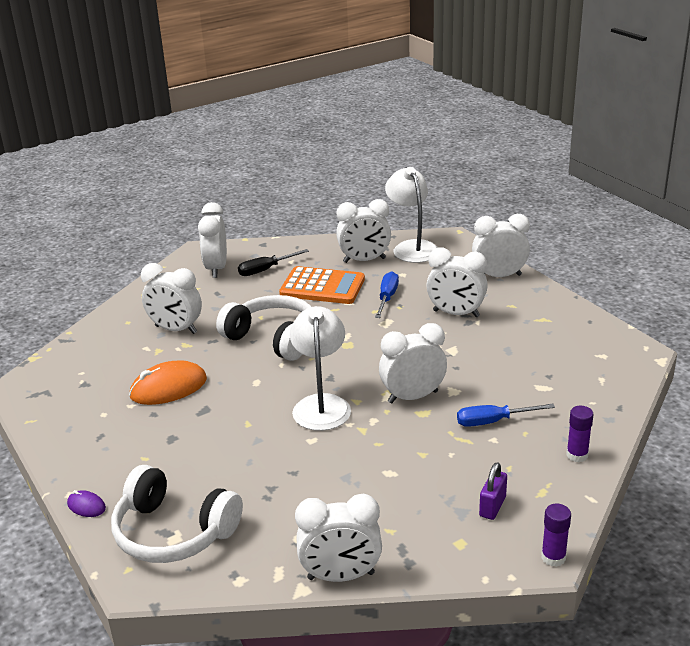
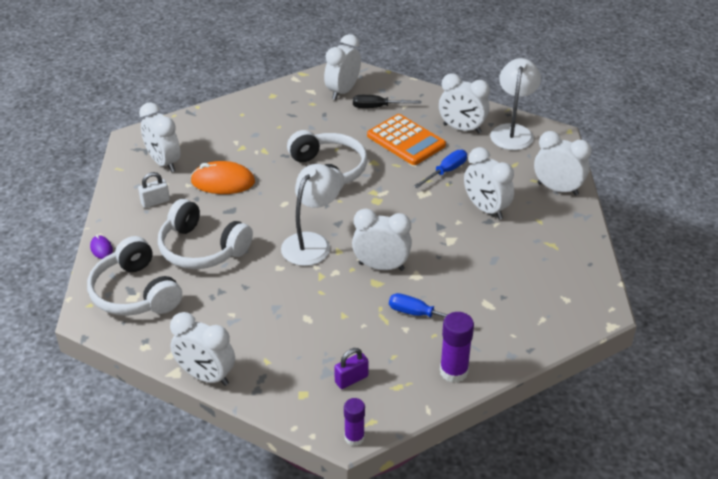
camera: 30 degrees right, 10 degrees up
white clock [141,263,202,334] -> white clock moved to [139,102,181,172]
purple glue stick [566,406,594,462] -> purple glue stick [440,312,474,383], size x1.51
none -> white padlock [138,172,170,208]
none -> white headphones [158,199,253,269]

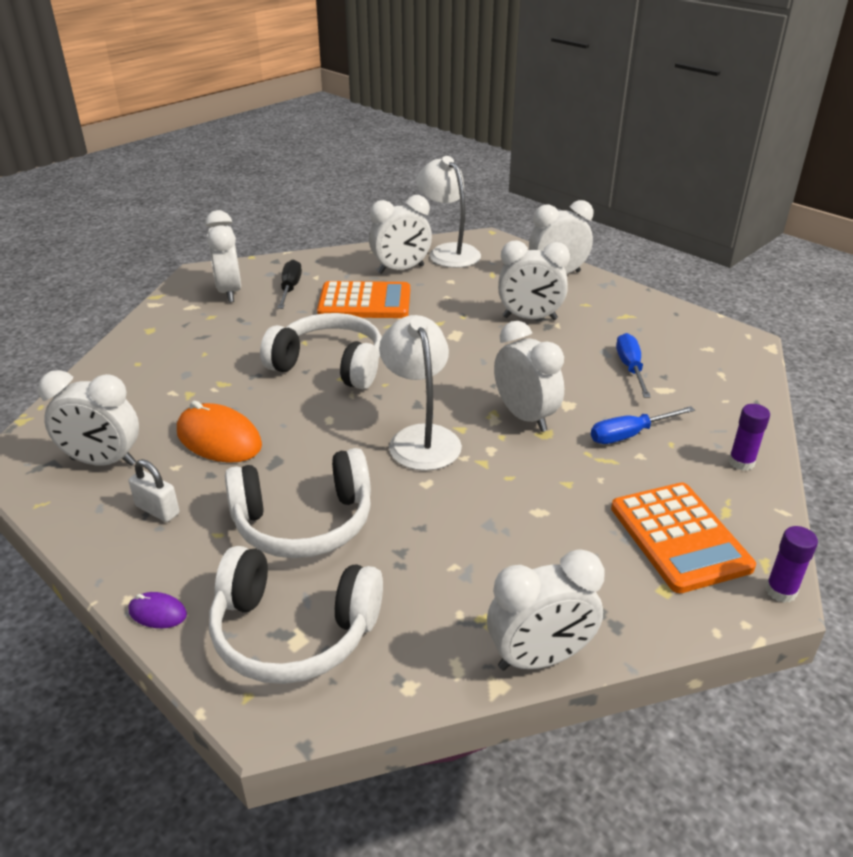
camera: 45 degrees left, 5 degrees down
white padlock [138,172,170,208] -> white padlock turned 75 degrees counterclockwise [128,459,179,522]
orange mouse [191,161,255,194] -> orange mouse turned 75 degrees clockwise [177,401,262,463]
purple padlock [334,348,368,389] -> orange calculator [611,482,756,593]
white clock [352,208,412,271] -> white clock turned 90 degrees clockwise [494,321,564,432]
black screwdriver [353,95,422,108] -> black screwdriver turned 135 degrees clockwise [277,260,302,309]
blue screwdriver [414,150,467,188] -> blue screwdriver moved to [616,333,651,398]
purple glue stick [440,312,474,383] -> purple glue stick [729,404,770,471], size x0.66

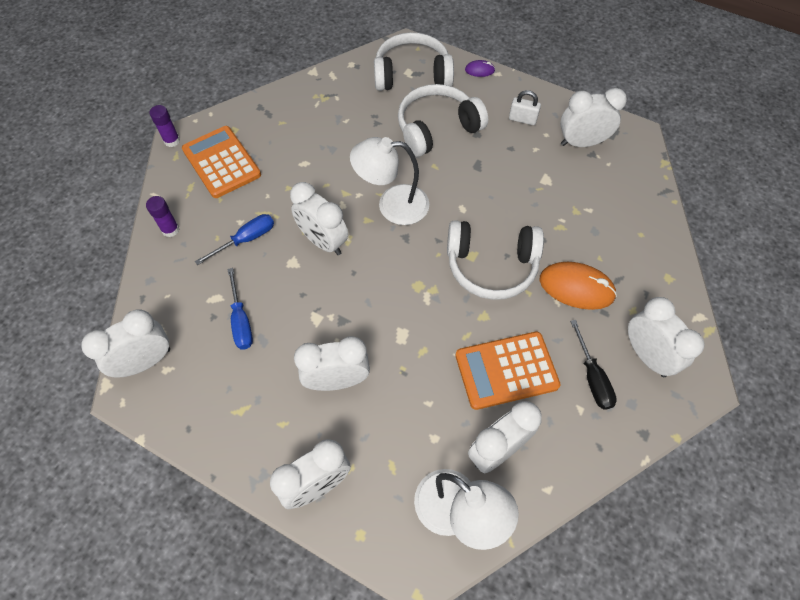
camera: 165 degrees right, 25 degrees up
orange mouse [177,401,262,463] -> orange mouse moved to [540,262,617,310]
white lamp [379,315,462,471] -> white lamp turned 120 degrees clockwise [350,137,429,225]
white clock [487,549,605,671] -> white clock moved to [81,309,170,378]

